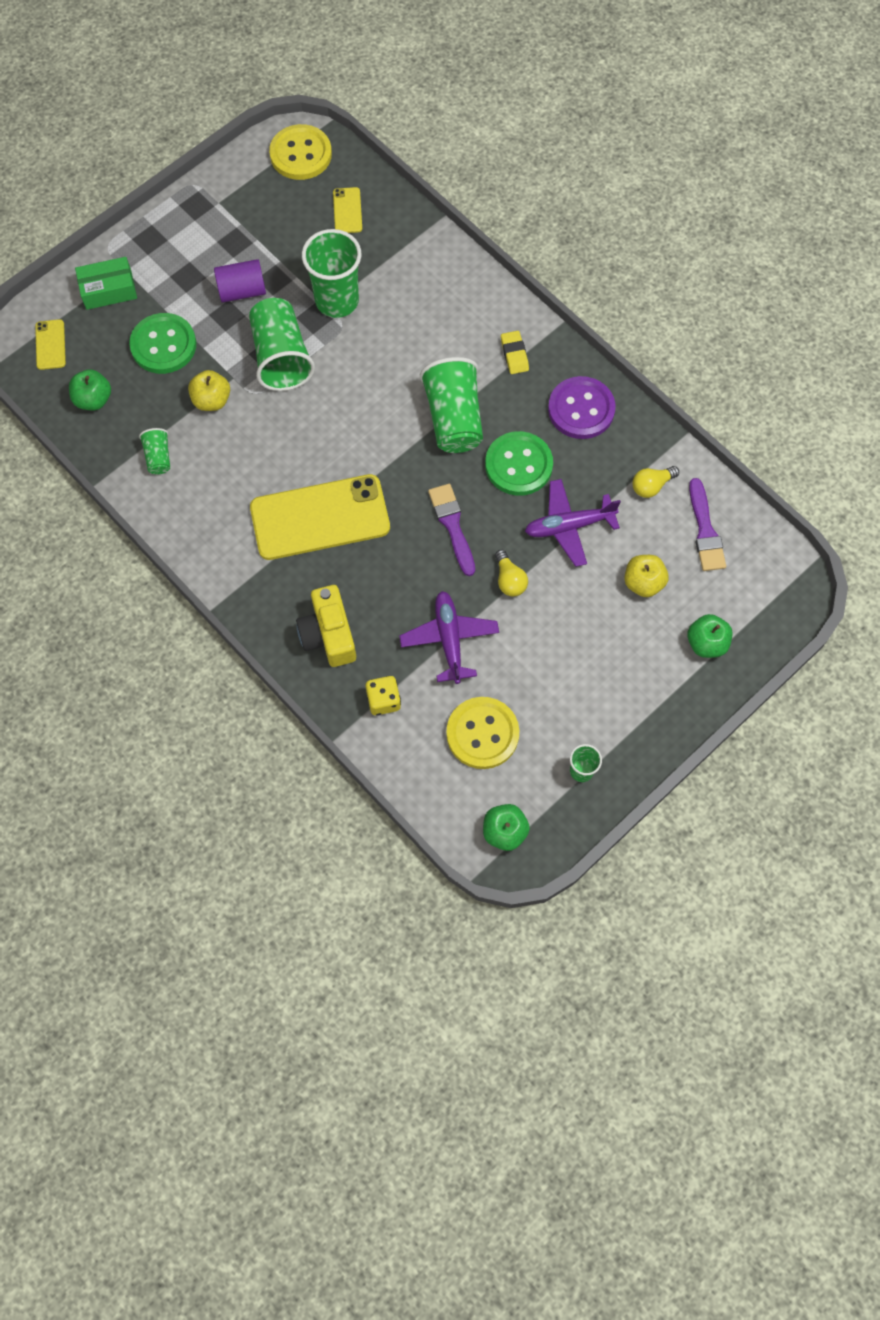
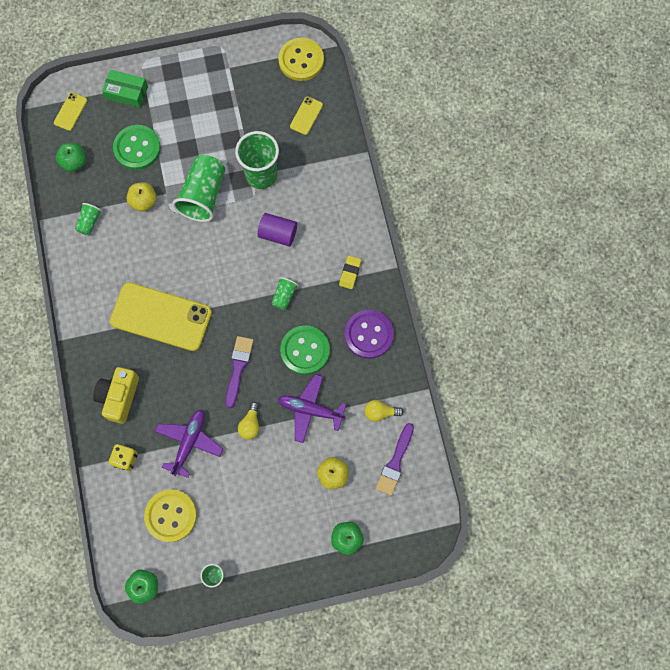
camera: 30 degrees right, 5 degrees up
purple cylinder [214,259,266,303] -> purple cylinder moved to [258,213,297,246]
green cup [420,357,483,453] -> green cup [271,277,299,310], size x0.49

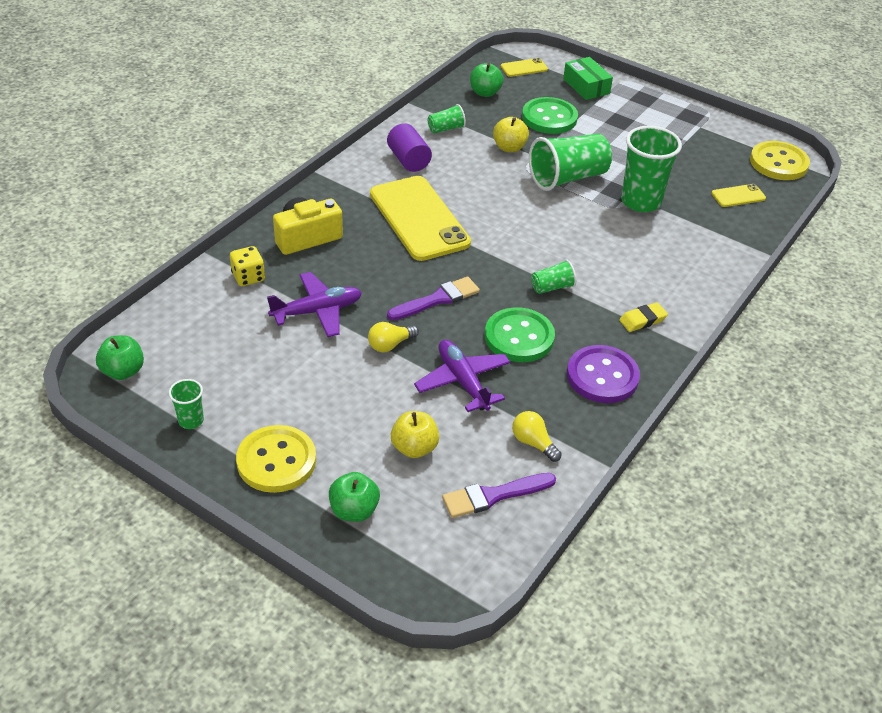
camera: 45 degrees right, 30 degrees down
yellow button [144,489,197,542] -> yellow button moved to [236,425,316,493]
purple cylinder [258,213,297,246] -> purple cylinder moved to [387,123,432,172]

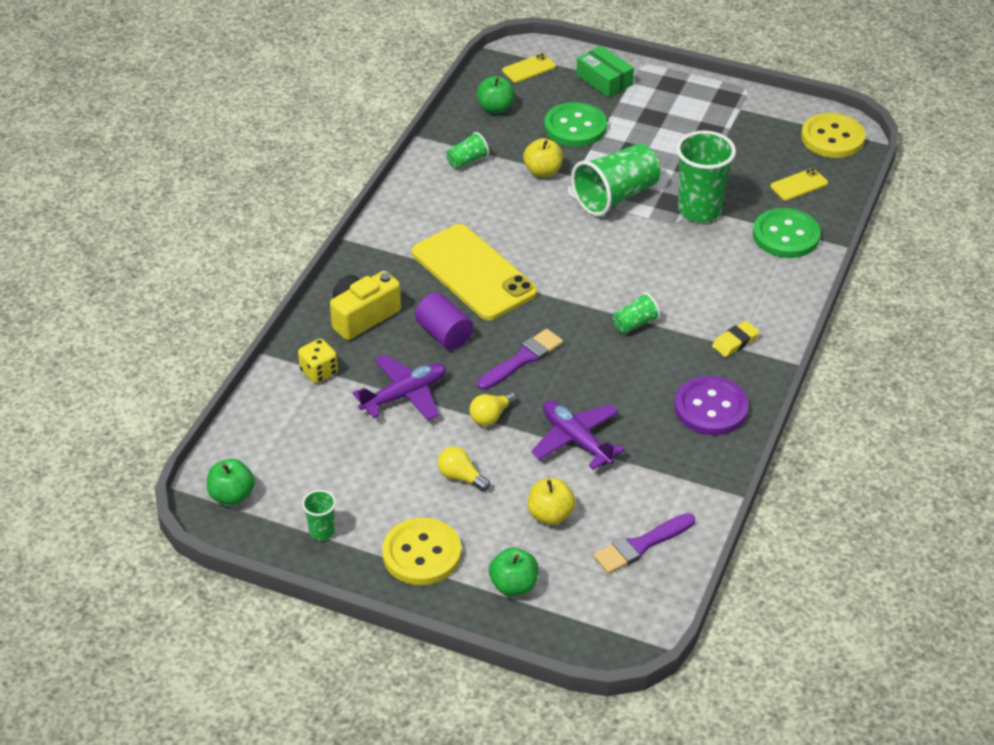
camera: 10 degrees left, 0 degrees up
purple cylinder [387,123,432,172] -> purple cylinder moved to [415,293,474,350]
green button [485,307,555,362] -> green button moved to [753,208,821,258]
yellow light bulb [512,411,562,462] -> yellow light bulb moved to [438,447,490,491]

